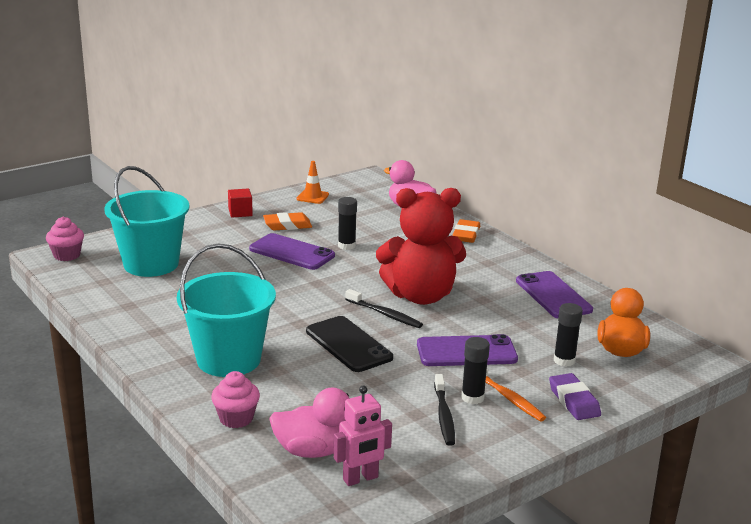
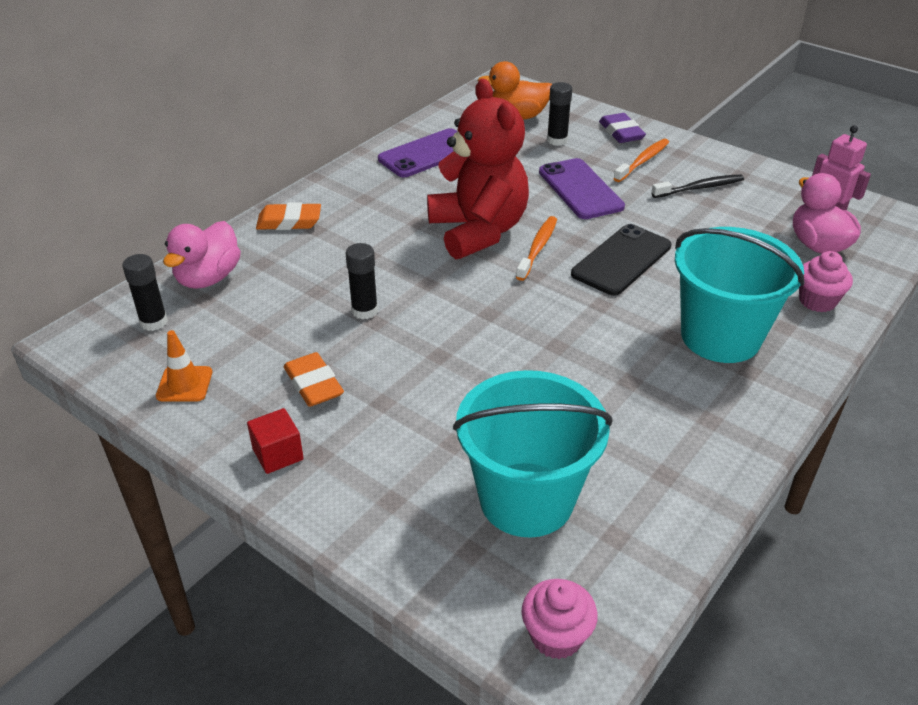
camera: 105 degrees left, 15 degrees up
purple phone [249,233,335,270] -> none
black toothbrush [345,289,423,328] -> orange toothbrush [516,216,557,281]
black glue stick [461,337,490,404] -> black glue stick moved to [123,254,168,331]
purple eraser [549,373,601,420] -> purple eraser turned 75 degrees counterclockwise [599,113,646,143]

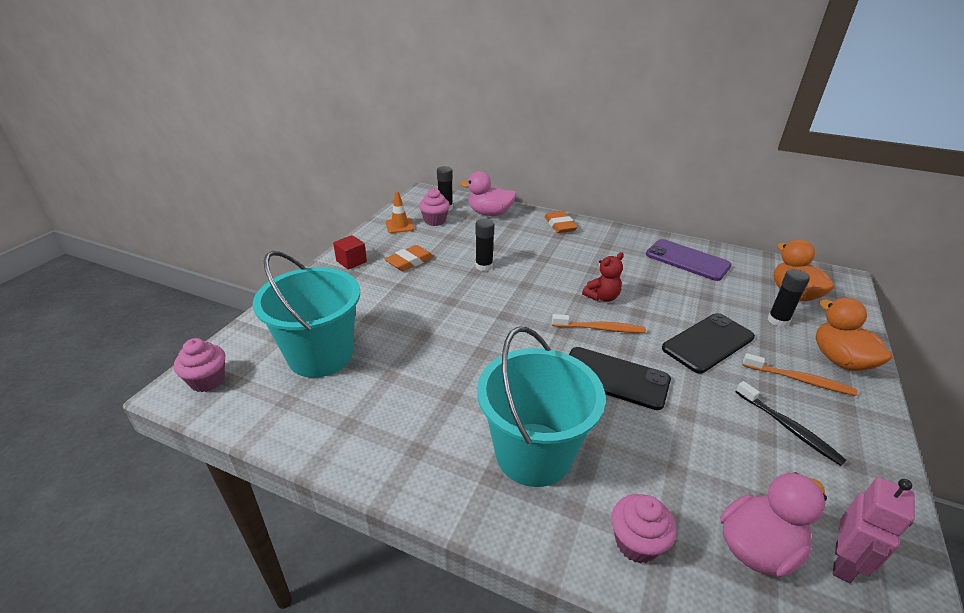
camera: 75 degrees right, 5 degrees down
red teddy bear [427,79,529,259] -> red teddy bear [582,252,624,302], size x0.44
purple phone [539,158,625,219] -> black phone [662,313,755,374]
purple eraser [599,113,646,143] -> orange duck [816,297,893,371]
none -> pink cupcake [419,188,450,226]

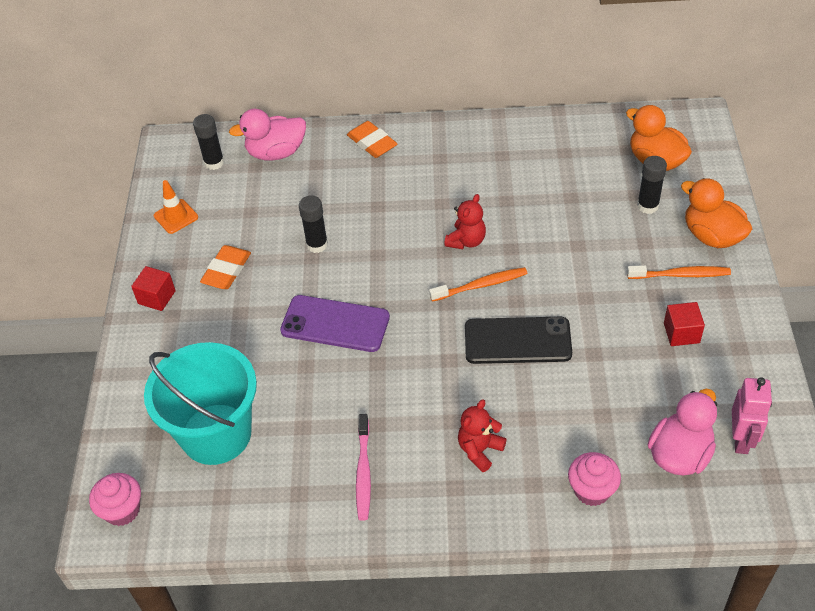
camera: 20 degrees left, 15 degrees up
pink cupcake [419,188,450,226] -> none
turquoise bucket [477,327,606,487] -> red teddy bear [458,399,507,472]
purple phone [646,239,732,281] -> purple phone moved to [280,295,390,352]
black phone [662,313,755,374] -> none
black toothbrush [736,381,847,466] -> red cube [664,302,705,346]
none -> pink toothbrush [356,414,371,521]

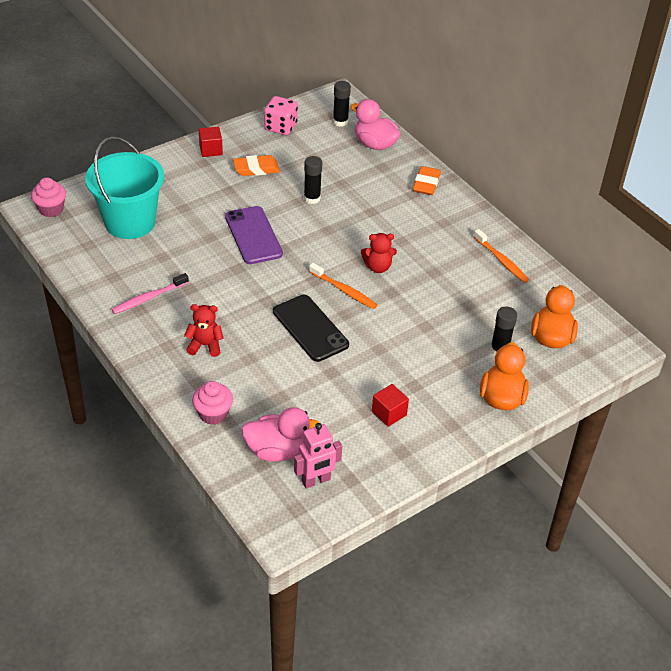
camera: 50 degrees right, 5 degrees down
orange traffic cone [154,180,198,234] -> pink dice [264,96,298,135]
orange toothbrush [627,265,731,279] -> orange toothbrush moved to [474,229,529,283]

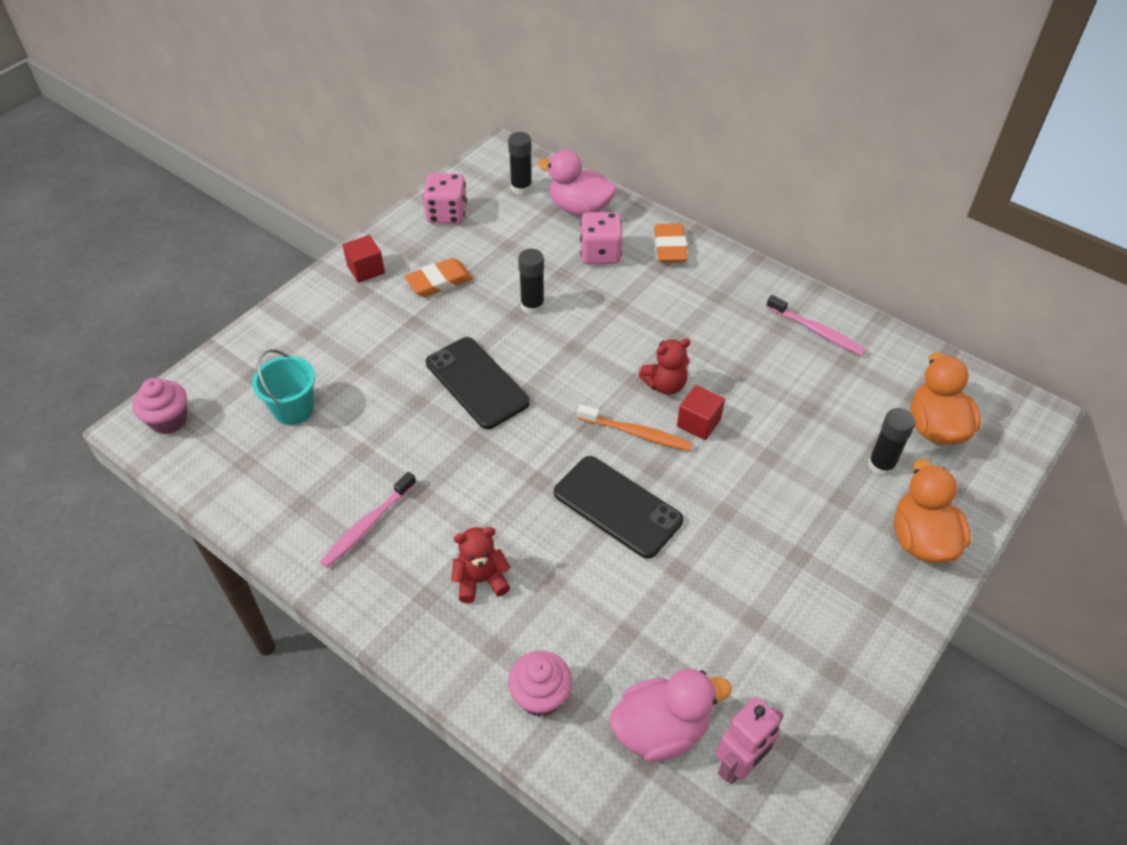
camera: 15 degrees left, 5 degrees up
turquoise bucket [85,136,164,239] -> turquoise bucket [252,349,315,425], size x0.54
purple phone [225,206,283,264] -> black phone [426,337,530,429]
red cube [372,384,409,427] -> red cube moved to [677,385,725,440]
orange toothbrush [474,229,529,283] -> pink toothbrush [766,295,866,356]
none -> pink dice [580,212,623,264]

